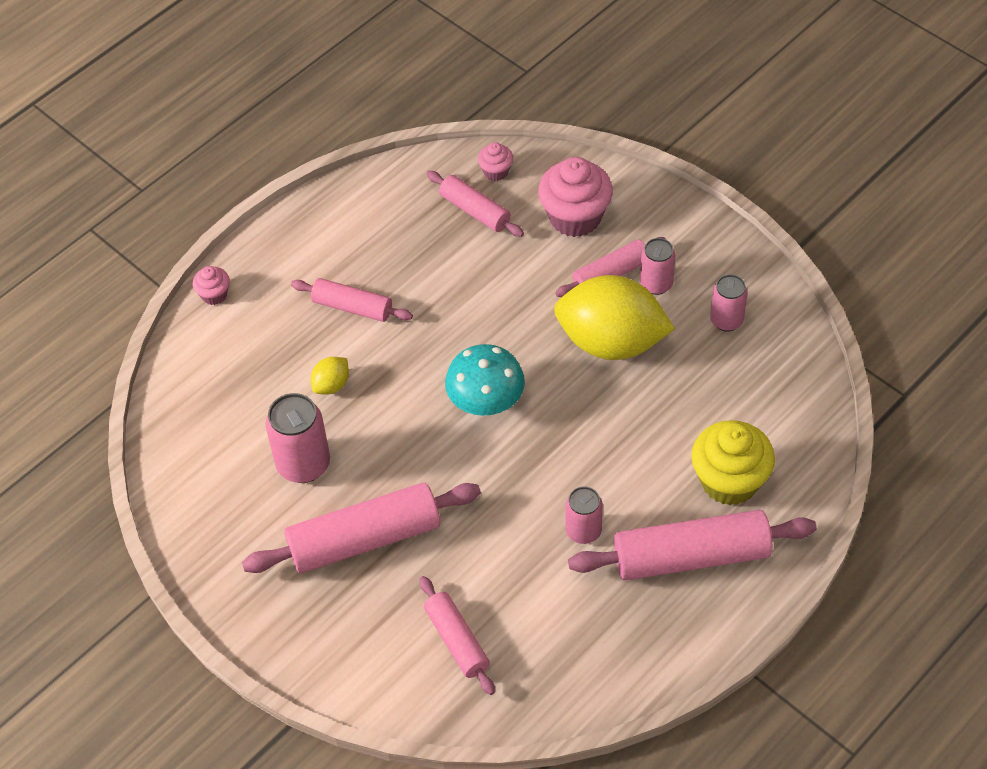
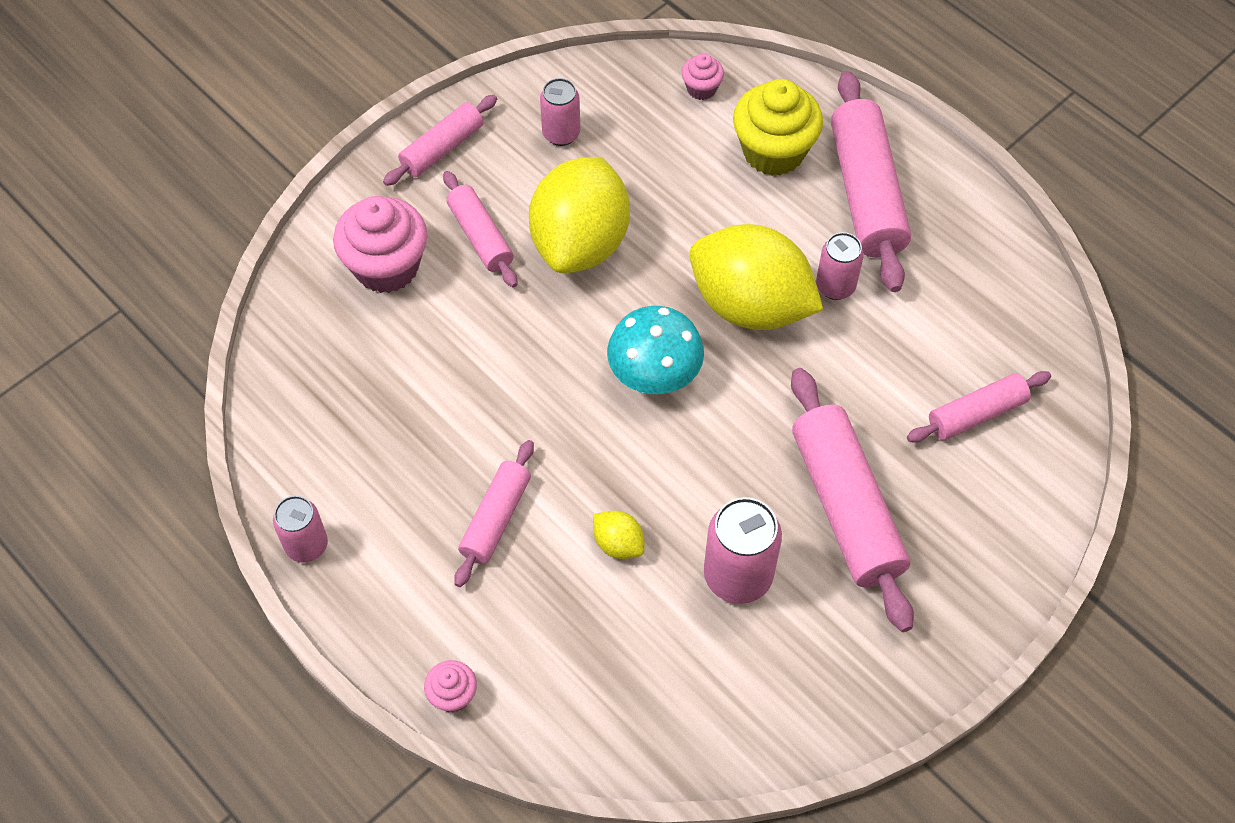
camera: 90 degrees left, 5 degrees up
pink rolling pin [427,171,524,237] -> pink rolling pin moved to [383,95,497,186]
pink cupcake [478,142,513,181] -> pink cupcake moved to [682,53,724,100]
pink can [640,238,675,295] -> pink can moved to [273,496,328,563]
none -> yellow lemon [689,224,823,330]

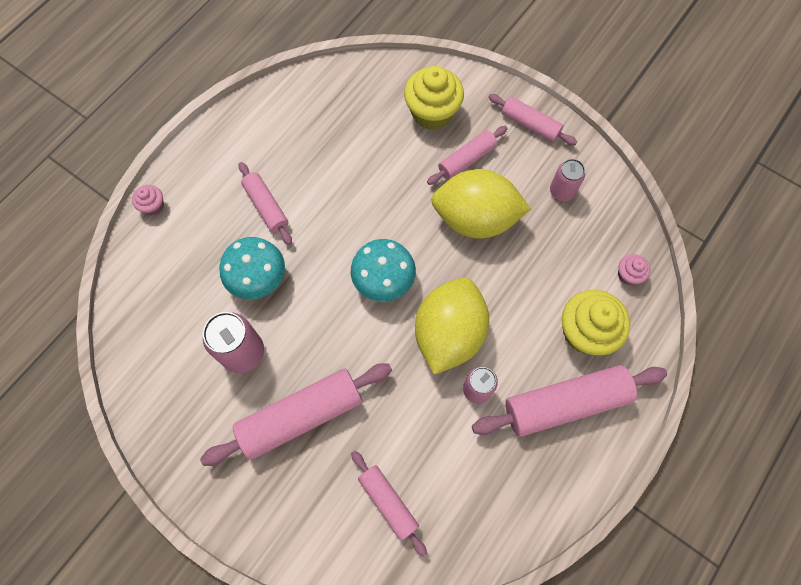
camera: 80 degrees right, 10 degrees up
pink can [273,496,328,563] -> none
pink cupcake [333,196,428,293] -> yellow cupcake [404,66,464,130]
pink rolling pin [454,440,534,587] -> pink rolling pin turned 45 degrees clockwise [239,162,292,245]
yellow lemon [593,511,645,559] -> turquoise mushroom [219,237,285,300]

